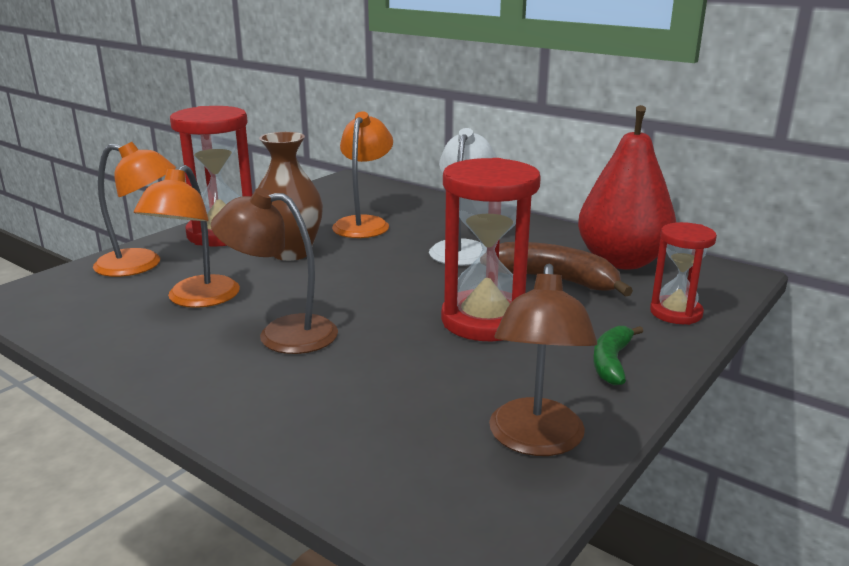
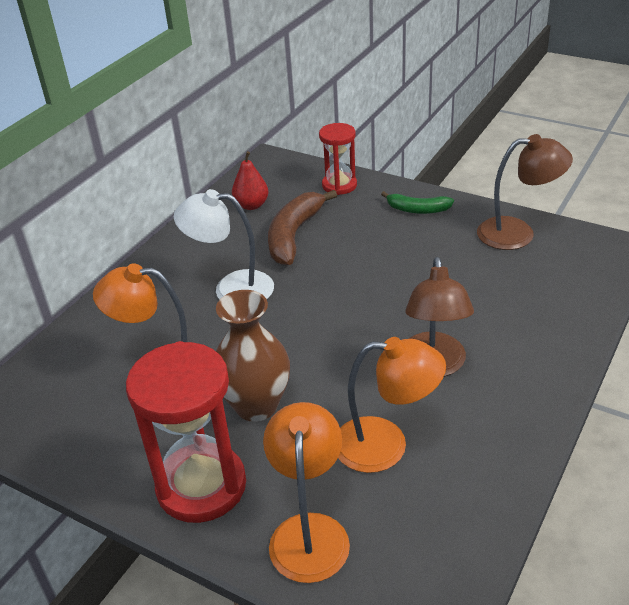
camera: 95 degrees left, 15 degrees up
red hourglass [441,158,541,341] -> none
red pear [578,105,676,270] -> red pear [232,151,269,210], size x0.48

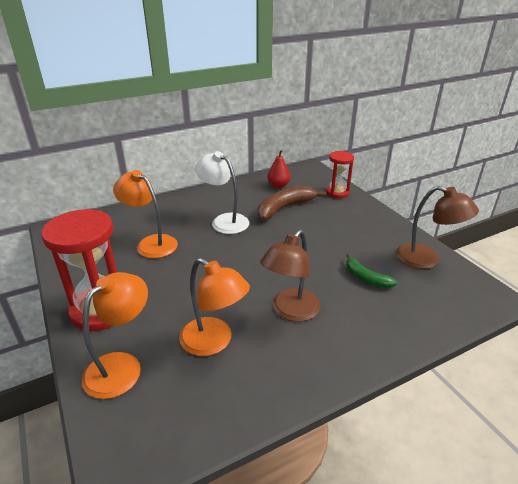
camera: 30 degrees right, 5 degrees down
brown vase [216,290,290,422] -> none
green banana [381,191,454,214] -> green banana moved to [346,254,398,288]

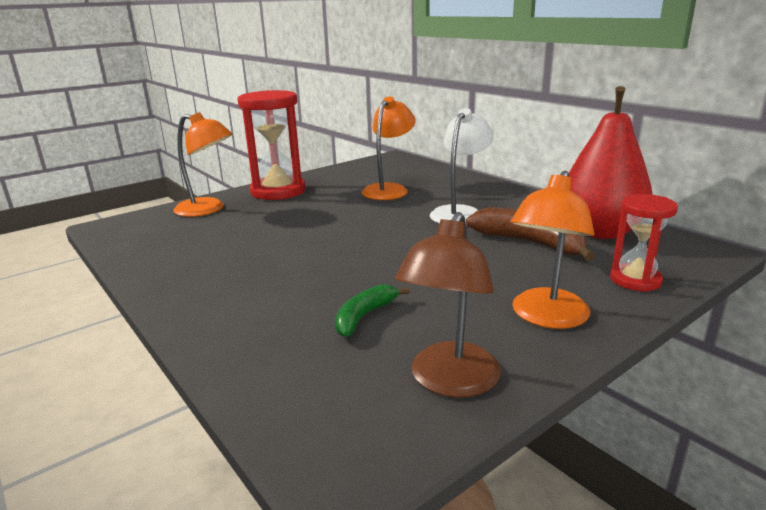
camera: 80 degrees right, 10 degrees down
orange lamp [179,258,250,356] -> orange lamp moved to [510,171,594,329]
brown lamp [260,230,321,322] -> none
red pear [267,150,290,188] -> red pear [569,86,653,239], size x2.09

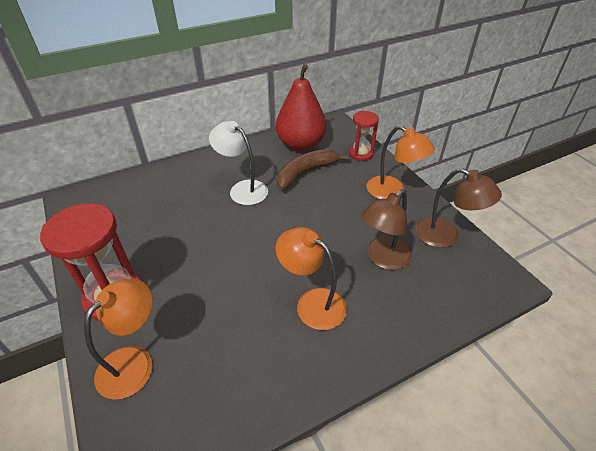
camera: 80 degrees left, 20 degrees up
green banana [335,284,410,337] -> brown lamp [361,189,412,270]
orange lamp [361,96,415,200] -> orange lamp moved to [276,227,347,330]

